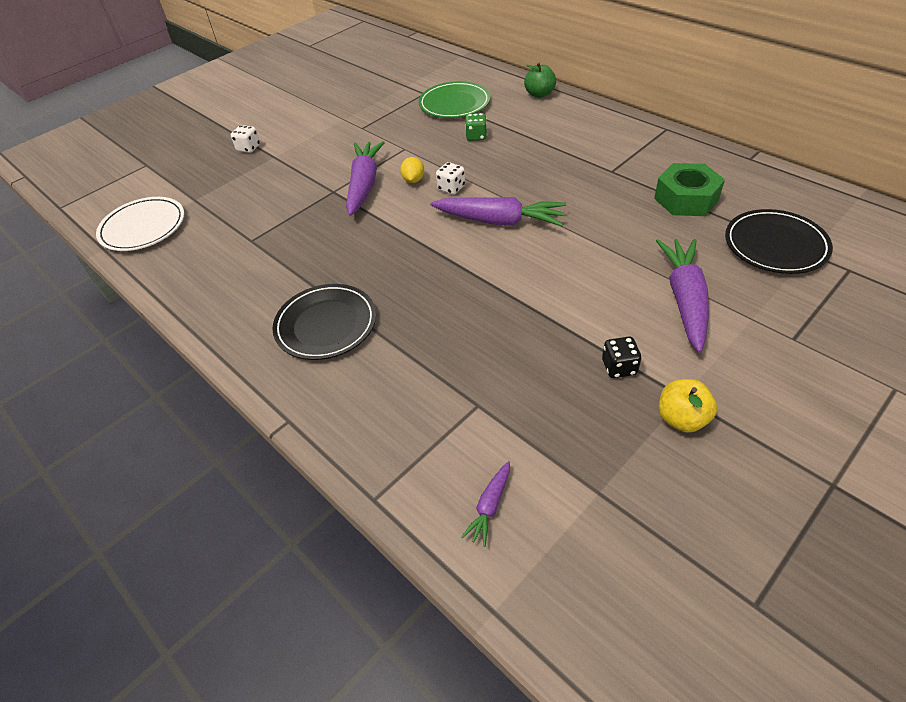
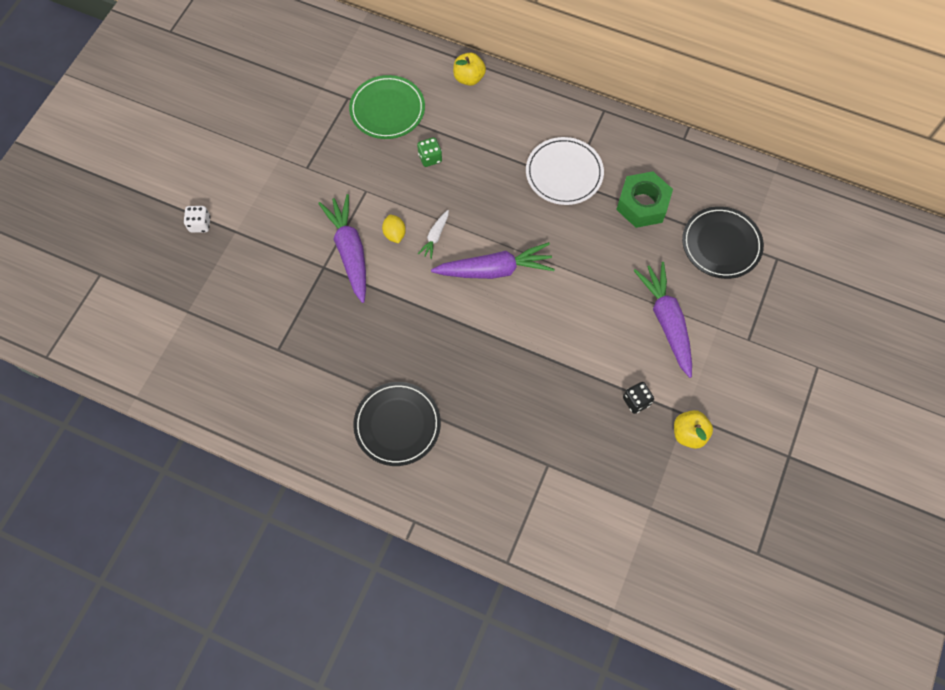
camera: 25 degrees left, 20 degrees up
white plate [96,197,184,251] -> white plate moved to [526,137,604,205]
white dice [436,162,465,195] -> white carrot [418,210,449,259]
purple carrot [461,461,510,547] -> none
green apple [524,63,556,98] -> yellow apple [453,52,486,86]

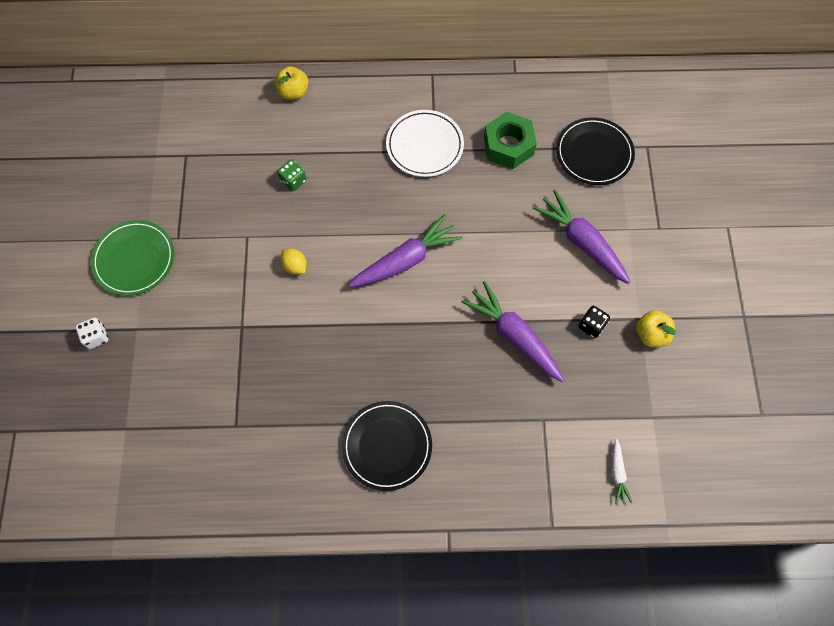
camera: 25 degrees left, 0 degrees up
purple carrot [318,194,366,303] -> purple carrot moved to [461,281,564,382]
green plate [349,75,425,139] -> green plate moved to [91,220,174,296]
white carrot [418,210,449,259] -> white carrot moved to [612,439,632,504]

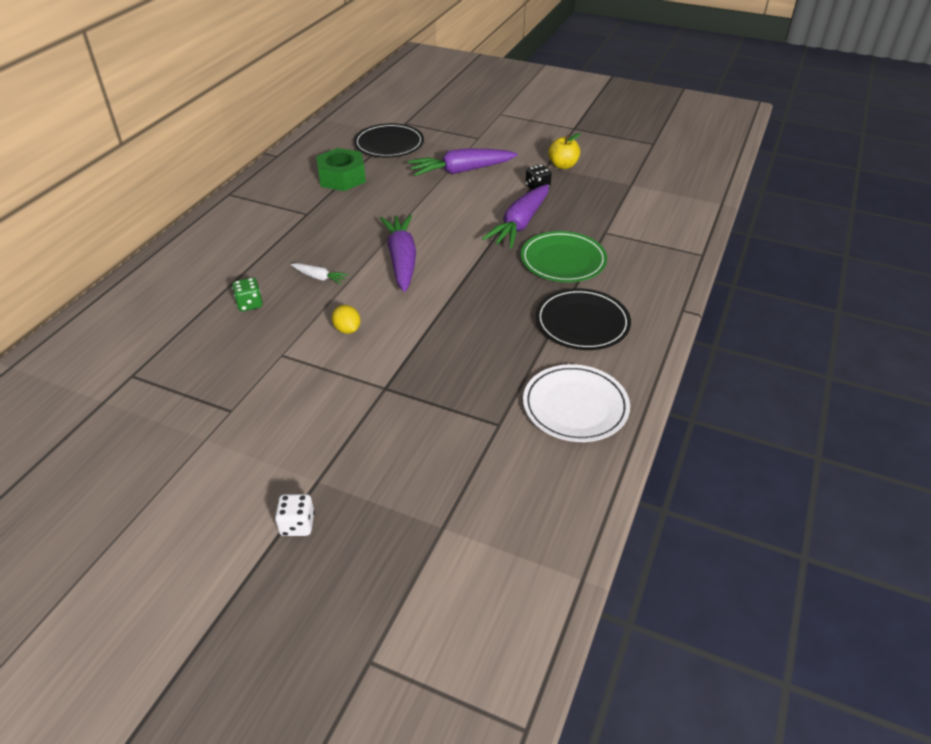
camera: 65 degrees left, 25 degrees down
green plate [91,220,174,296] -> green plate moved to [521,231,607,282]
yellow apple [275,66,308,100] -> none
yellow lemon [281,249,307,274] -> yellow lemon turned 75 degrees clockwise [332,305,361,334]
white plate [386,110,464,177] -> white plate moved to [523,364,630,442]
purple carrot [461,281,564,382] -> purple carrot turned 45 degrees counterclockwise [482,184,549,248]
white carrot [612,439,632,504] -> white carrot moved to [291,263,349,284]

